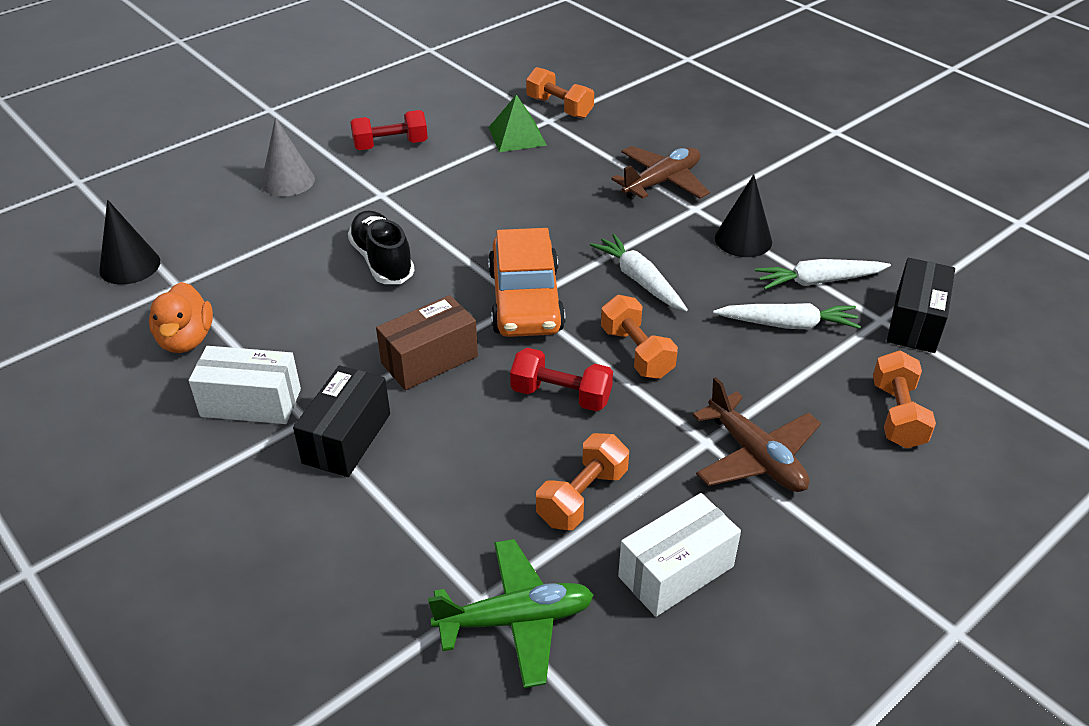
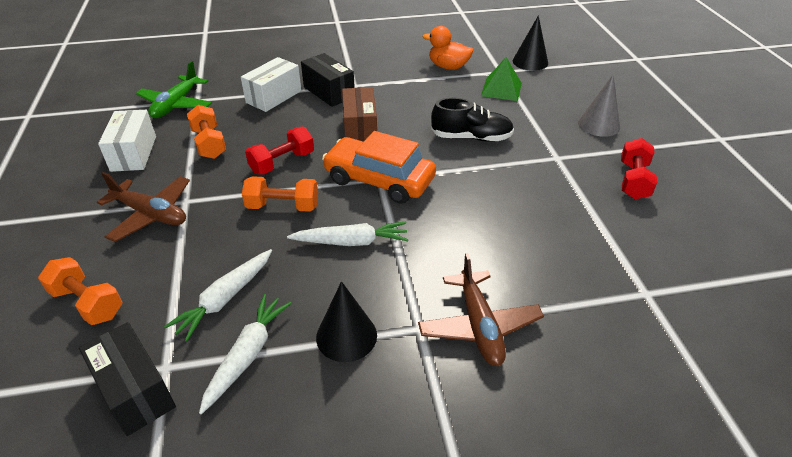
camera: 120 degrees right, 0 degrees up
white box [189,346,301,424] -> white box moved to [241,57,302,112]
green pyramid [488,94,547,152] -> green pyramid moved to [481,57,522,101]
orange dumbbell [526,67,594,118] -> none
brown plane [692,377,821,492] -> brown plane turned 150 degrees counterclockwise [97,172,190,242]

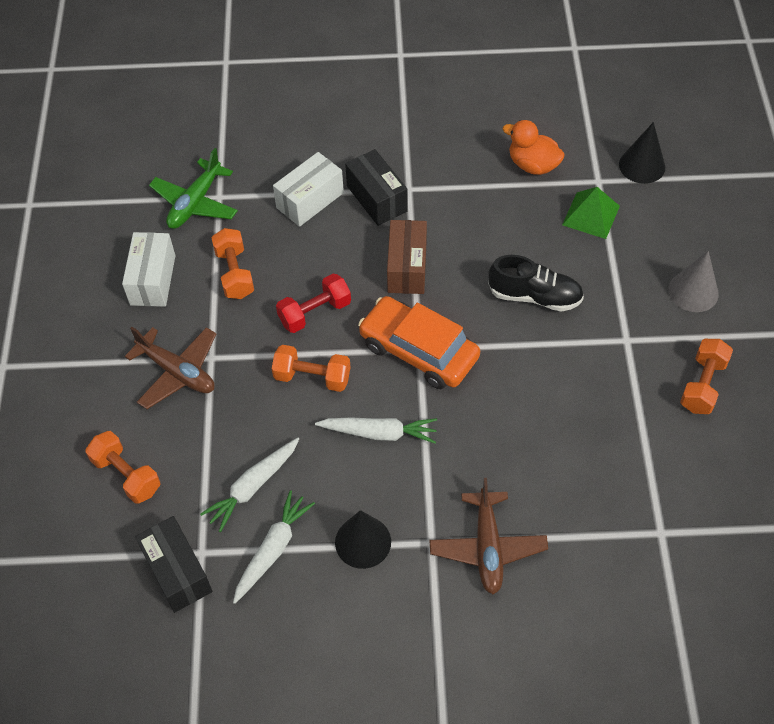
camera: 10 degrees right, 15 degrees up
red dumbbell [621,138,657,200] -> orange dumbbell [680,339,733,414]

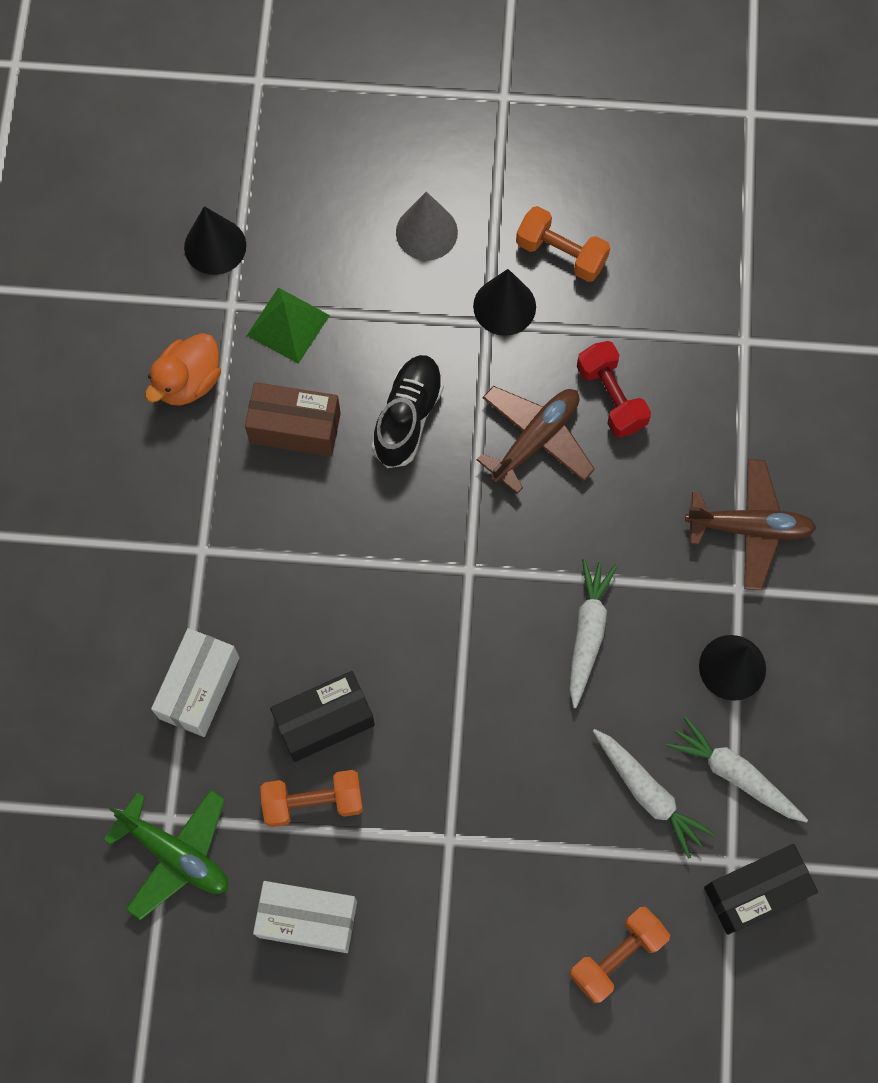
camera: 85 degrees left, 15 degrees up
brown plane [125,327,216,409] -> brown plane moved to [477,386,595,494]
orange dumbbell [272,345,351,392] -> none
white box [273,152,344,227] -> white box turned 60 degrees clockwise [151,628,240,737]
red dumbbell [276,274,351,333] -> red dumbbell moved to [577,341,651,438]
black box [345,149,407,226] -> black box moved to [270,671,375,762]
orange car [358,296,480,389] -> none
brown box [387,220,427,294] -> brown box moved to [245,382,341,456]
none -> black cone [473,269,536,336]

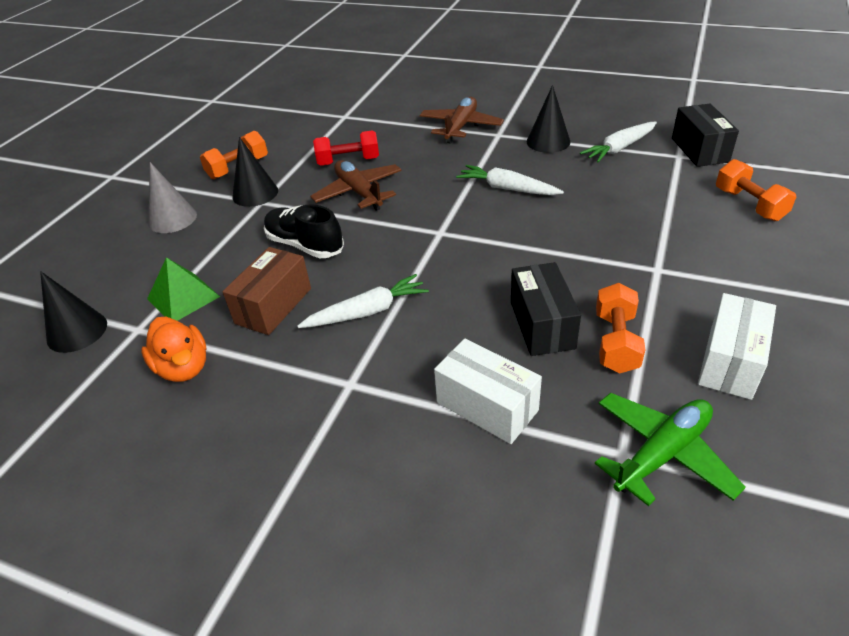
camera: 70 degrees left, 30 degrees down
white carrot [593,729,715,859] -> white carrot moved to [297,274,429,328]

